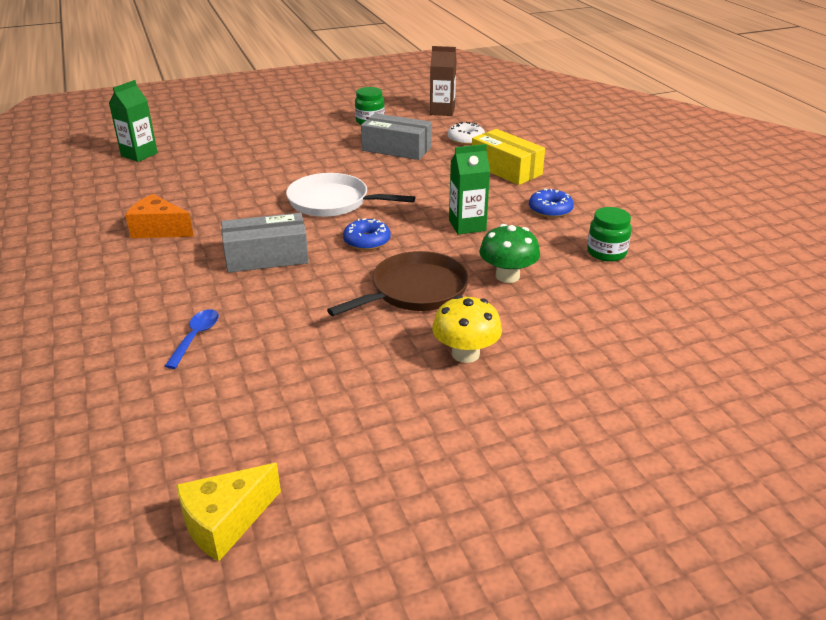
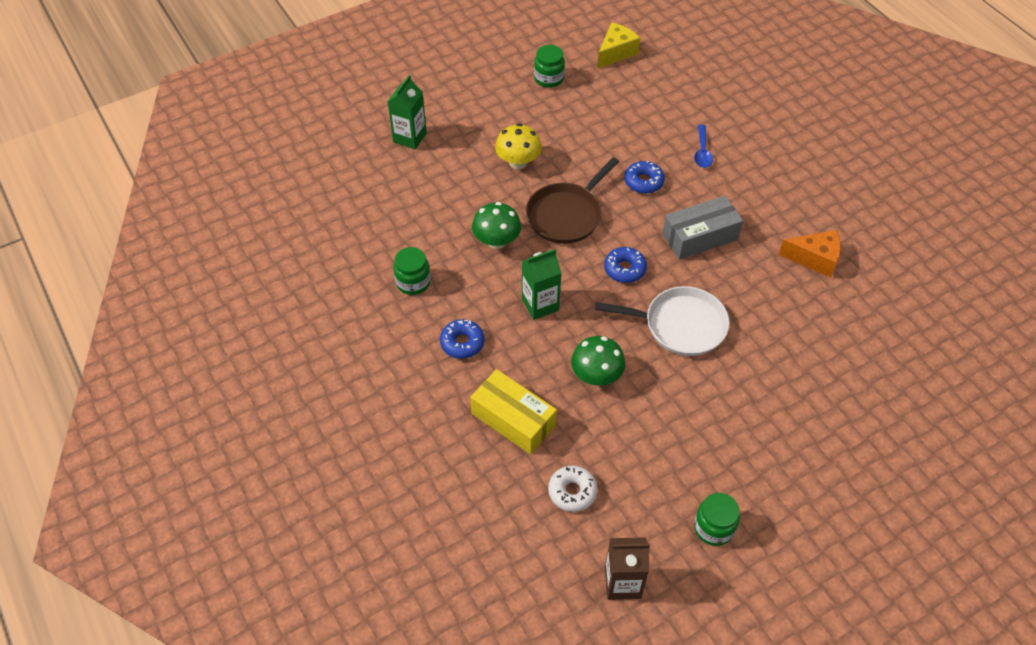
camera: 170 degrees right, 20 degrees up
green carton [109,80,158,162] -> green carton moved to [388,75,427,149]
grey box [361,113,432,160] -> none
none -> green jar [534,45,565,88]
none -> green mushroom [571,336,625,386]
none -> blue donut [624,161,665,194]

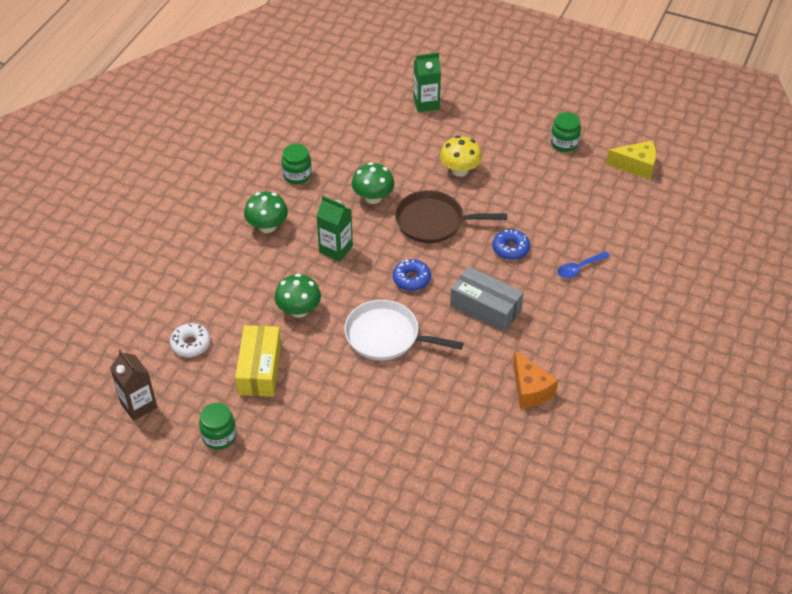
camera: 55 degrees right, 5 degrees down
blue donut [440,319,485,359] -> green mushroom [244,192,288,233]
yellow box [470,369,557,454] -> yellow box moved to [235,325,281,397]
white pan [595,286,730,356] -> white pan turned 135 degrees clockwise [344,300,463,361]

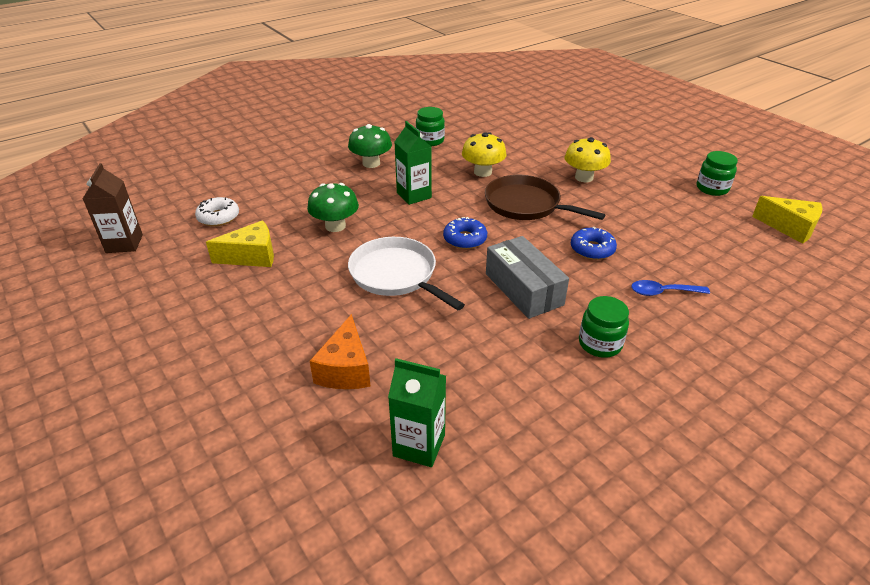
camera: 30 degrees right, 10 degrees down
green jar [199,403,236,450] -> green jar moved to [579,296,629,358]
yellow box [235,325,281,397] -> yellow cheese [206,220,274,267]
green mushroom [352,162,394,204] -> yellow mushroom [462,132,507,177]
green carton [413,52,441,112] -> green carton moved to [388,358,446,467]
orange cheese [513,351,558,408] -> orange cheese moved to [310,314,371,389]

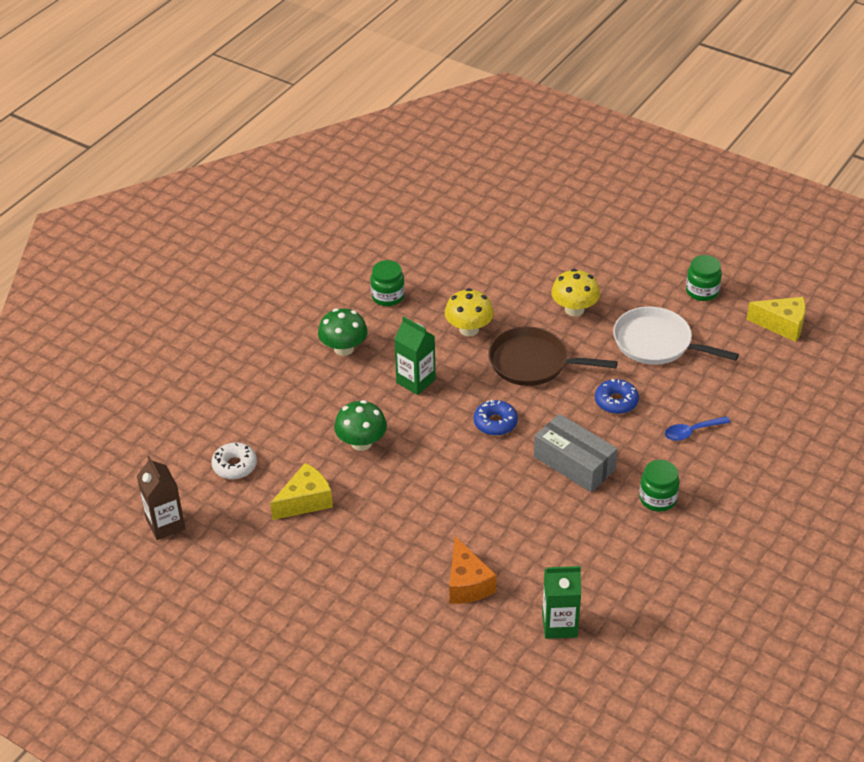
camera: 20 degrees left, 5 degrees up
white pan [348,237,465,310] -> white pan moved to [613,307,739,365]

